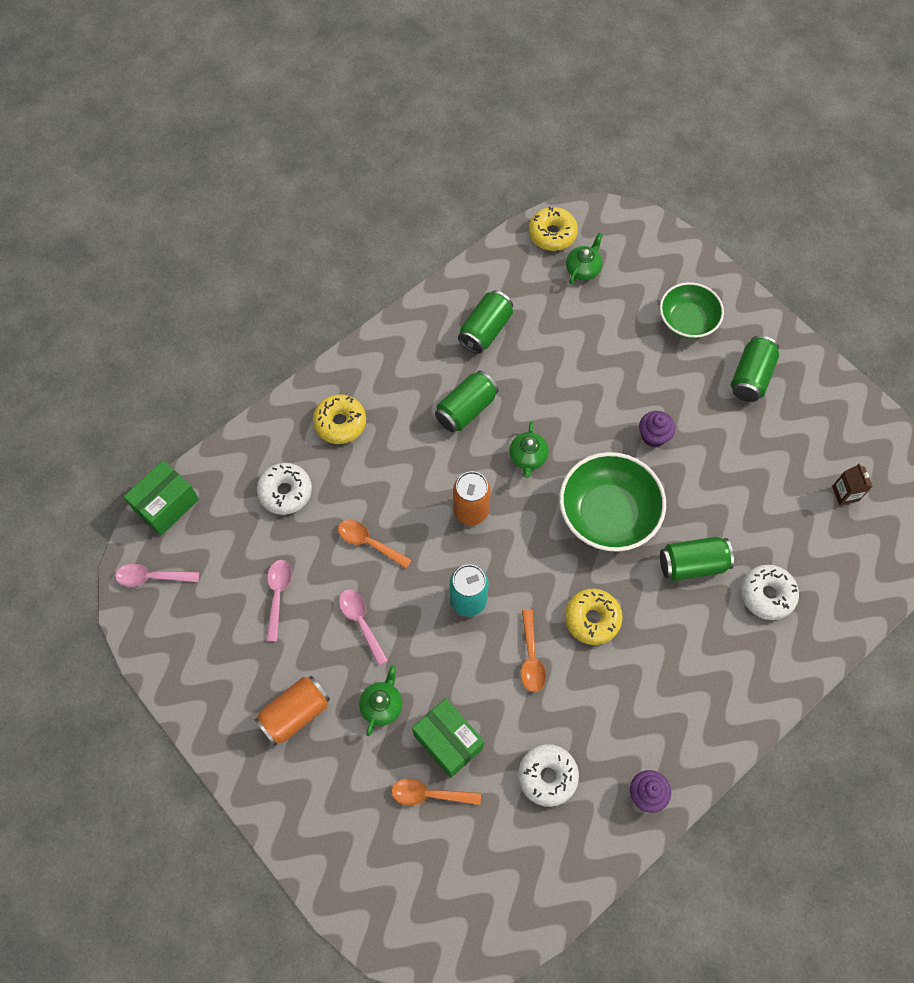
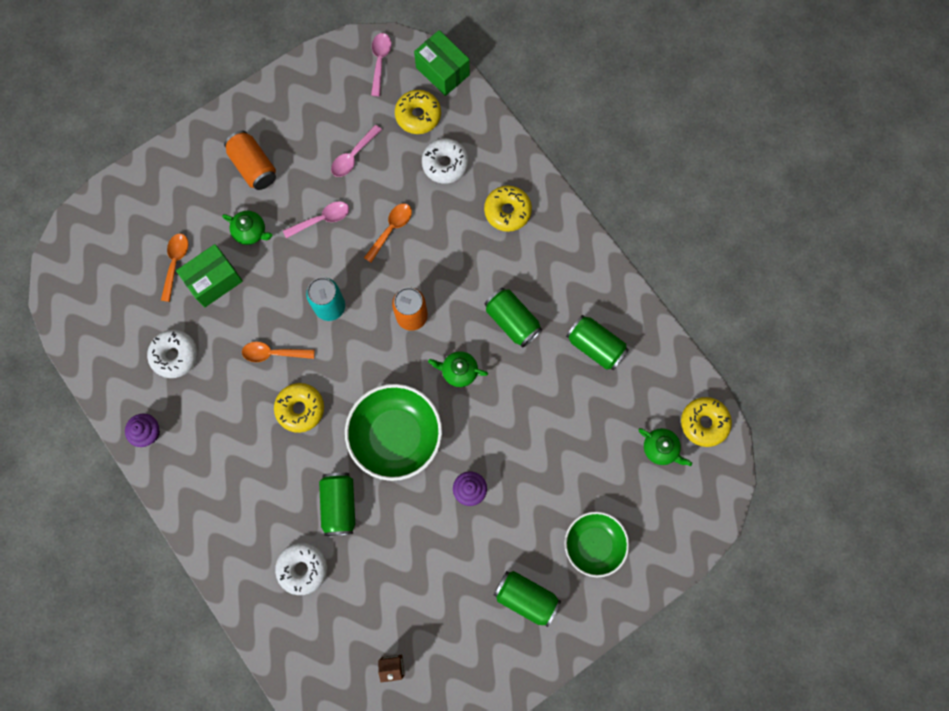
camera: 95 degrees right, 10 degrees up
pink spoon [266,560,292,641] -> pink spoon turned 120 degrees clockwise [331,125,382,177]
none -> yellow donut [395,90,441,134]

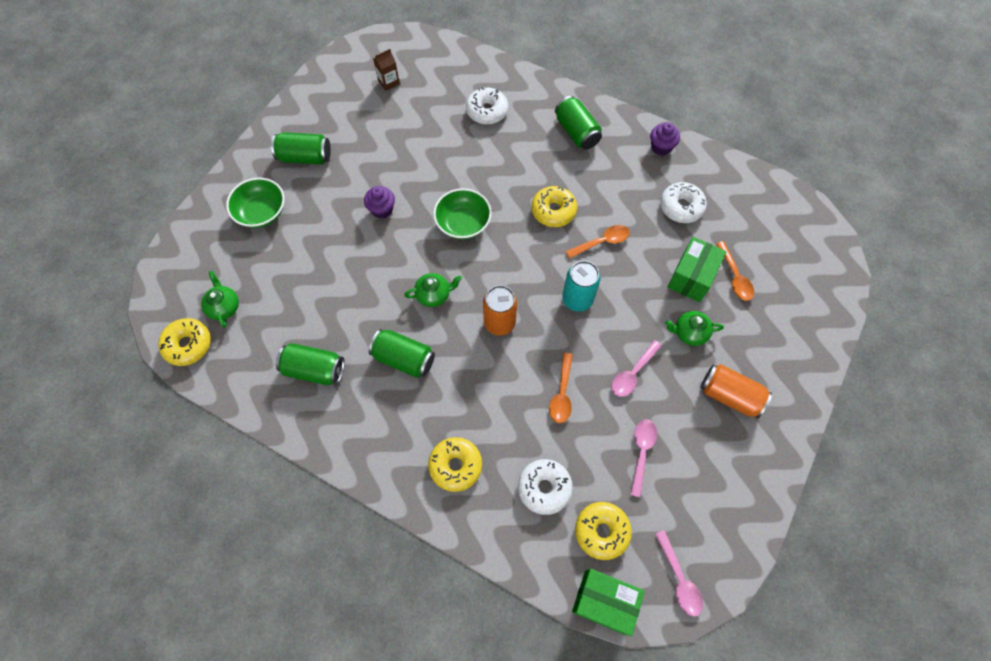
camera: 155 degrees right, 10 degrees down
green can [319,473,355,536] -> green can moved to [555,96,602,150]
green bowl [345,384,442,481] -> green bowl [433,188,492,239], size x0.66
green teapot [639,428,692,466] -> green teapot turned 60 degrees clockwise [201,271,239,328]

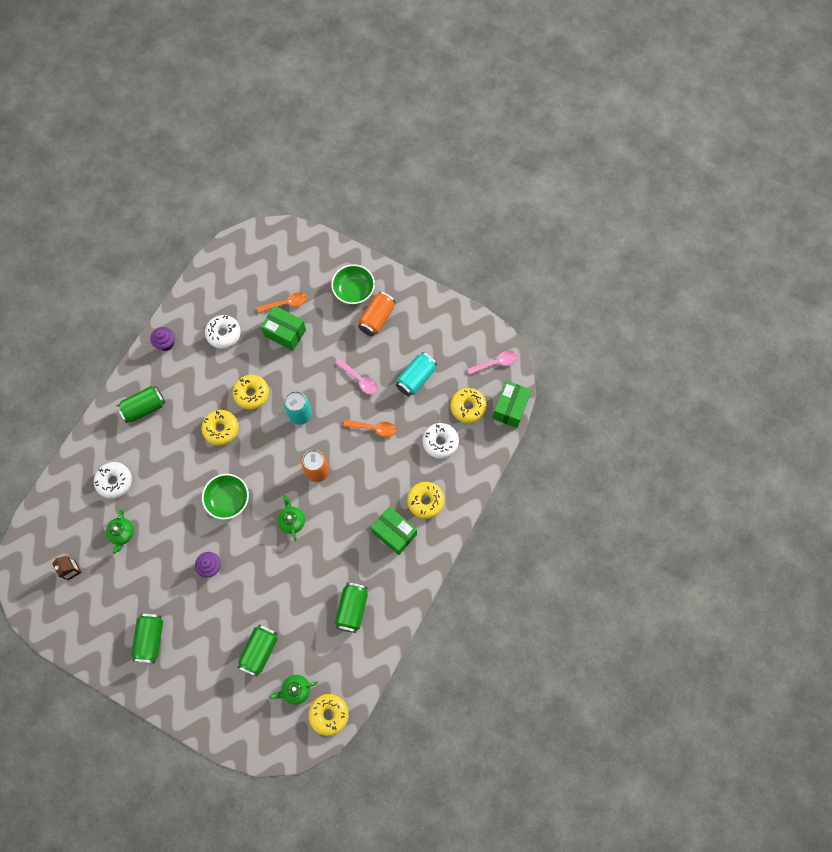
camera: 90 degrees left, 5 degrees up
green bowl [226,178,285,228] -> green bowl moved to [331,264,375,304]
green can [369,329,435,378] -> green can moved to [237,625,278,677]
orange spoon [566,225,630,259] -> yellow donut [233,375,269,410]
pink spoon [630,419,657,497] -> turquoise can [396,352,437,396]
green teapot [665,311,724,346] -> green teapot moved to [106,510,134,554]
none -> green box [371,506,417,555]

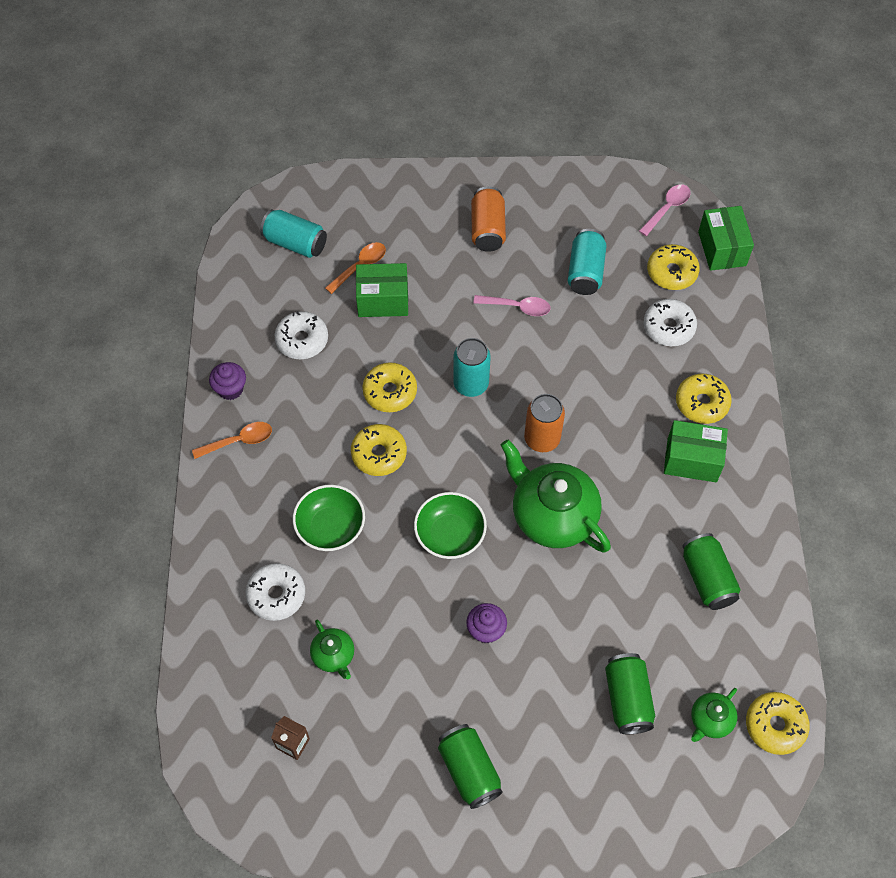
camera: 30 degrees left, 10 degrees down
green can [117,386,165,423] -> none
green teapot [277,495,305,541] -> green teapot [501,440,611,553], size x2.08
green bowl [331,264,375,304] -> green bowl moved to [293,485,365,551]
orange spoon [344,420,397,437] -> orange spoon moved to [192,422,272,459]
none -> turquoise can [260,209,327,258]

